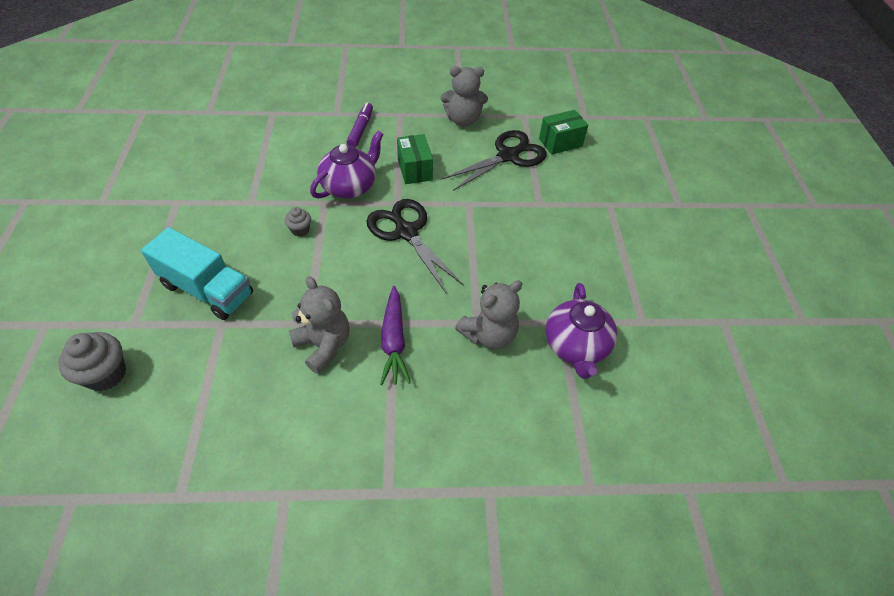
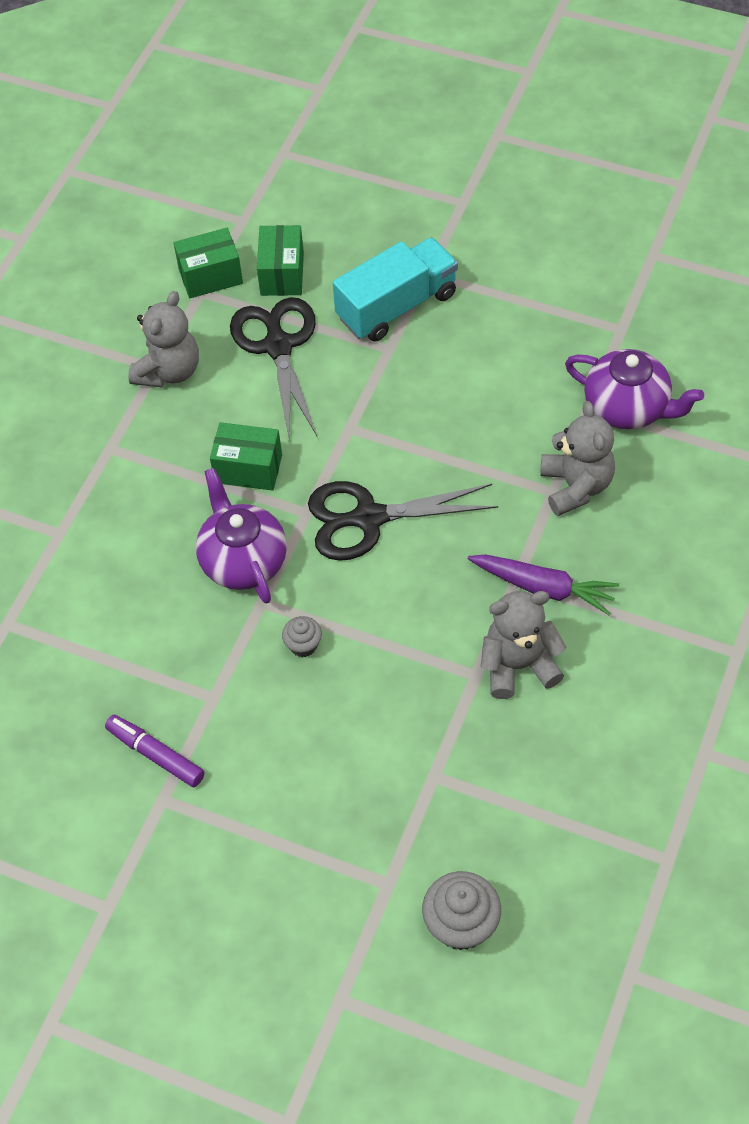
camera: 60 degrees left, 5 degrees up
turquoise truck [141,227,253,320] -> turquoise truck moved to [333,237,458,342]
purple marker [347,103,373,148] -> purple marker moved to [105,715,205,787]
none -> green box [174,228,243,298]

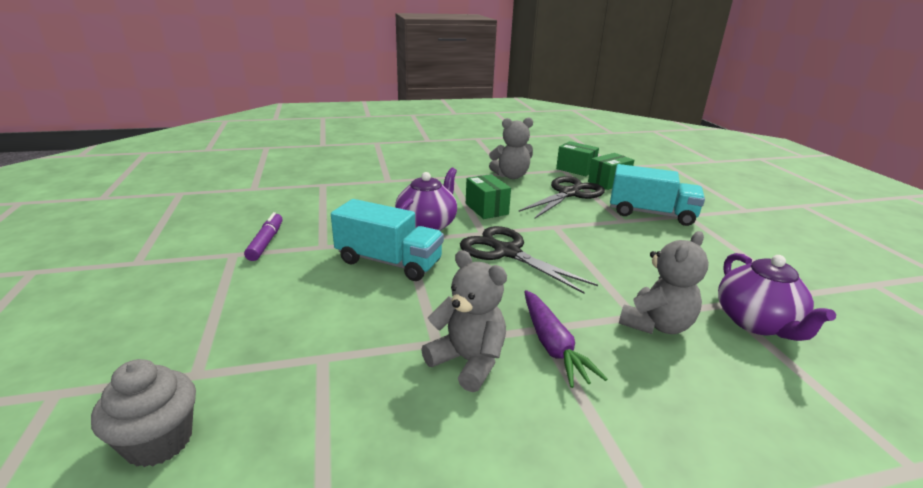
camera: 50 degrees right, 30 degrees down
grey cupcake [282,616,322,657] -> turquoise truck [331,199,444,281]

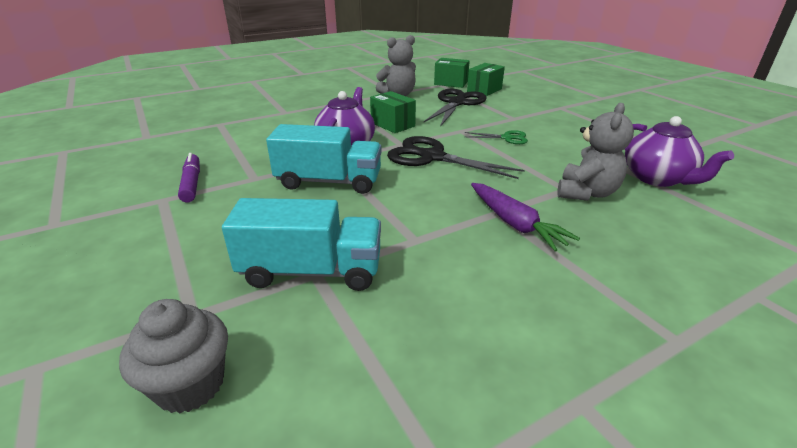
camera: 15 degrees left, 5 degrees up
grey teddy bear [421,250,507,392] -> none
turquoise truck [610,164,705,226] -> turquoise truck moved to [222,198,381,291]
none -> green scissors [464,130,528,144]

